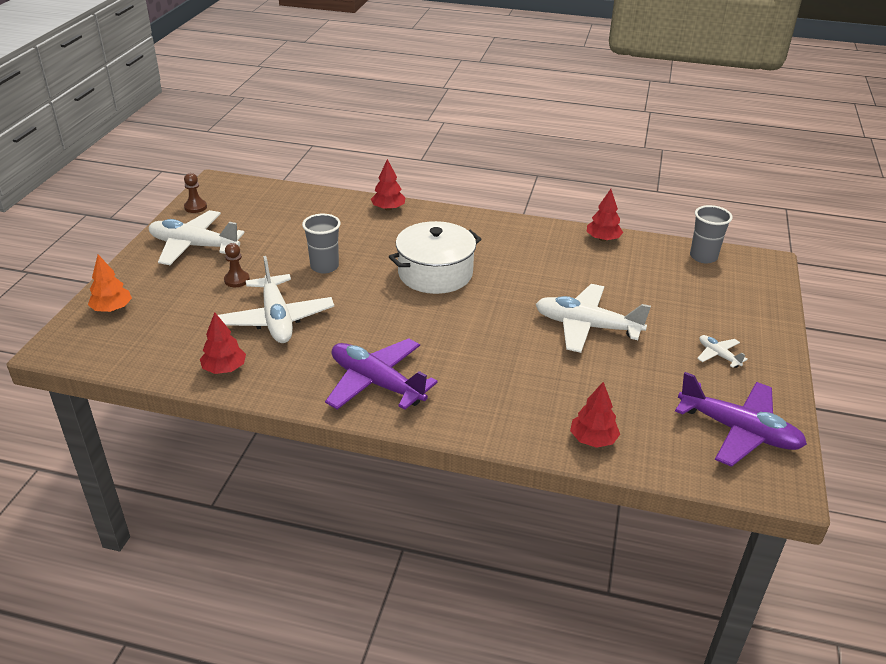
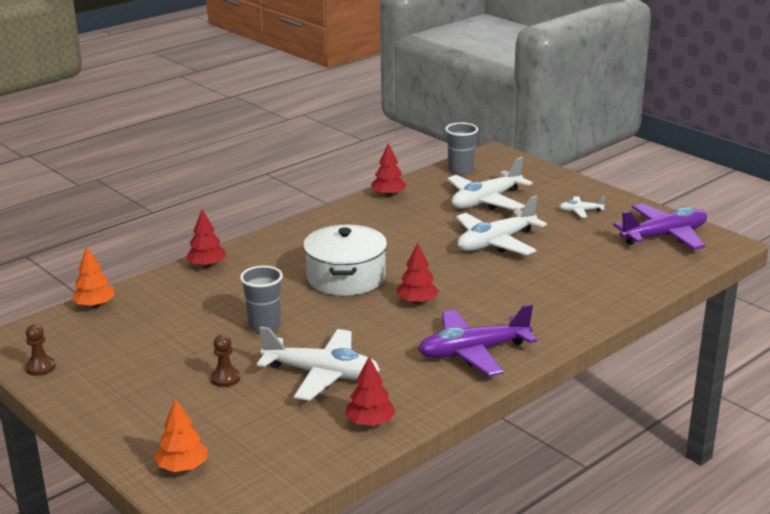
camera: 55 degrees left, 10 degrees down
white plane [149,210,245,265] -> white plane moved to [447,157,533,210]
red tree [570,382,620,448] -> red tree moved to [397,243,439,304]
none -> orange tree [72,246,115,308]

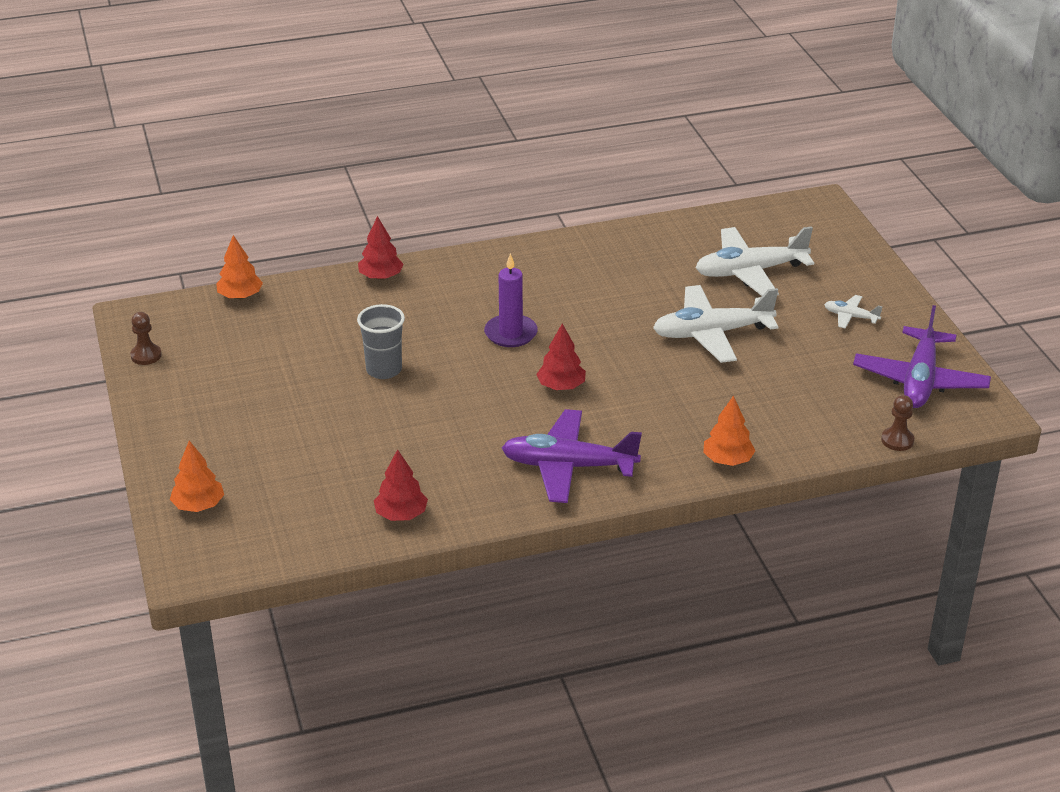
camera: 25 degrees right, 10 degrees up
brown pawn [210,334,240,387] -> brown pawn moved to [881,395,914,451]
white plane [257,326,380,401] -> none
white pot [303,225,387,296] -> purple candle [484,253,538,347]
red tree [371,143,407,197] -> none
grey cup [445,122,478,175] -> none
purple plane [613,203,707,250] -> purple plane turned 105 degrees clockwise [853,305,991,408]
none -> orange tree [703,395,756,466]

